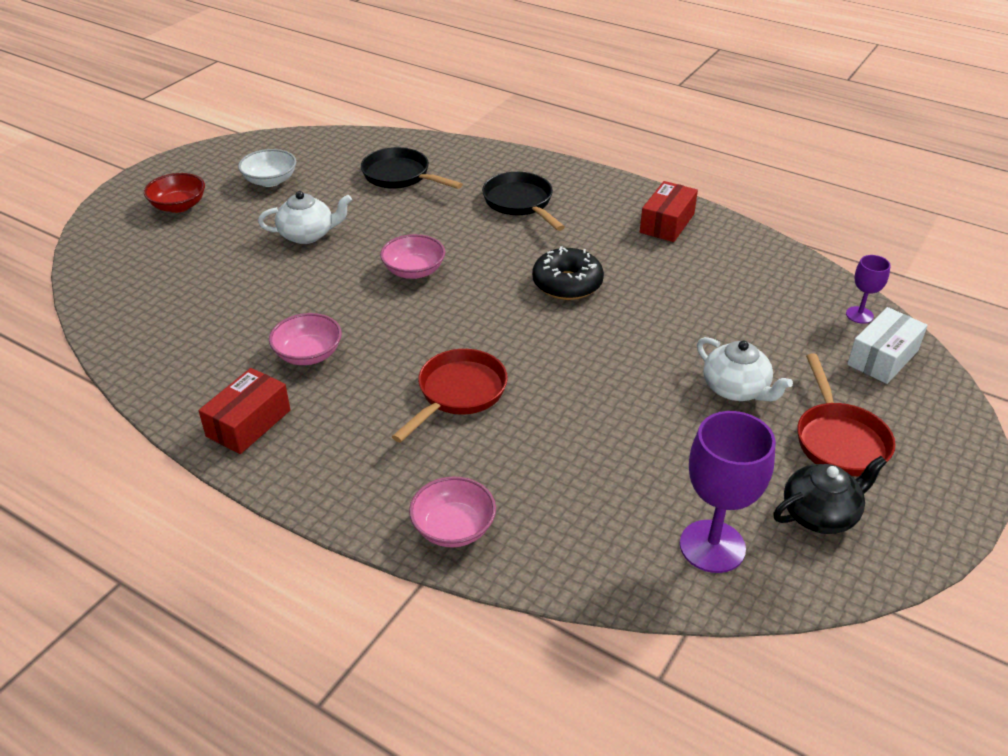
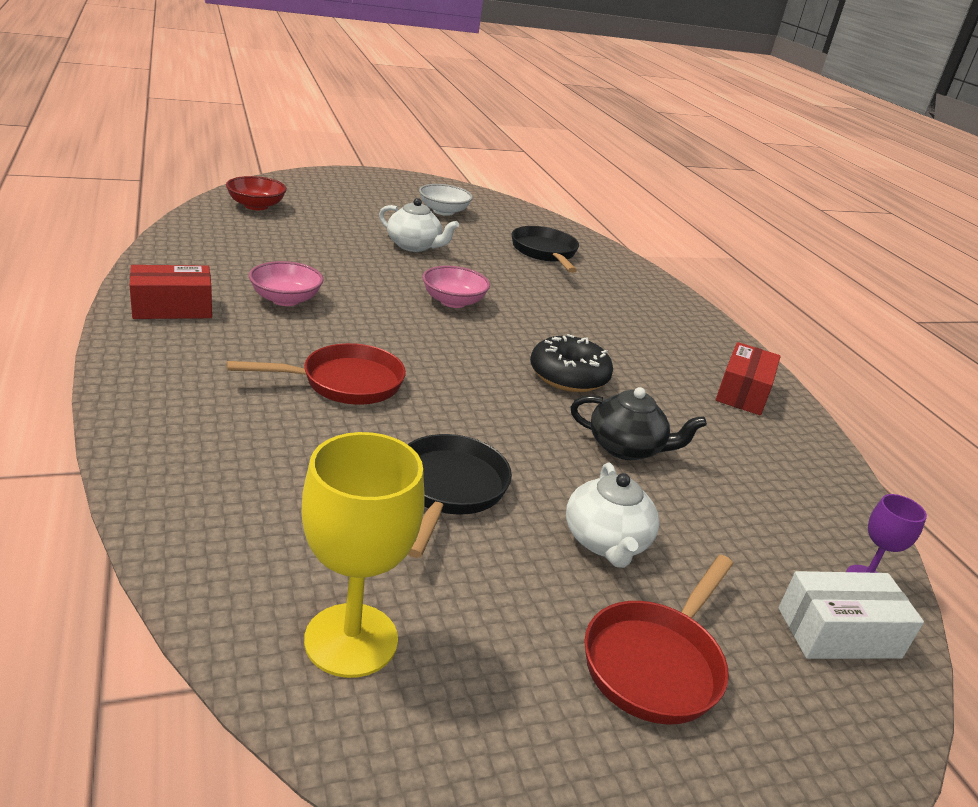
camera: 35 degrees right, 10 degrees down
red bowl [144,173,205,213] -> red bowl moved to [226,176,287,210]
pink bowl [409,477,496,547] -> none
black pan [482,172,565,231] -> black pan moved to [407,434,512,558]
red box [640,181,698,242] -> red box turned 45 degrees counterclockwise [716,342,781,415]
purple goblet [680,411,776,573] -> yellow goblet [302,432,425,678]
black teapot [773,456,887,534] -> black teapot moved to [571,387,707,460]

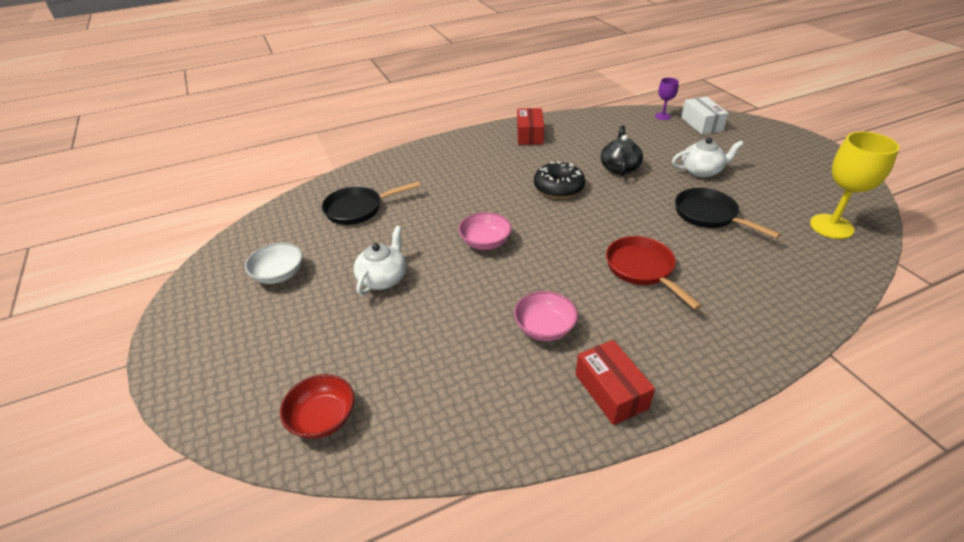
camera: 90 degrees left, 10 degrees up
black pan [407,434,512,558] -> black pan turned 45 degrees clockwise [675,188,781,239]
red pan [584,555,733,725] -> none
red box [716,342,781,415] -> red box turned 75 degrees clockwise [517,108,544,145]

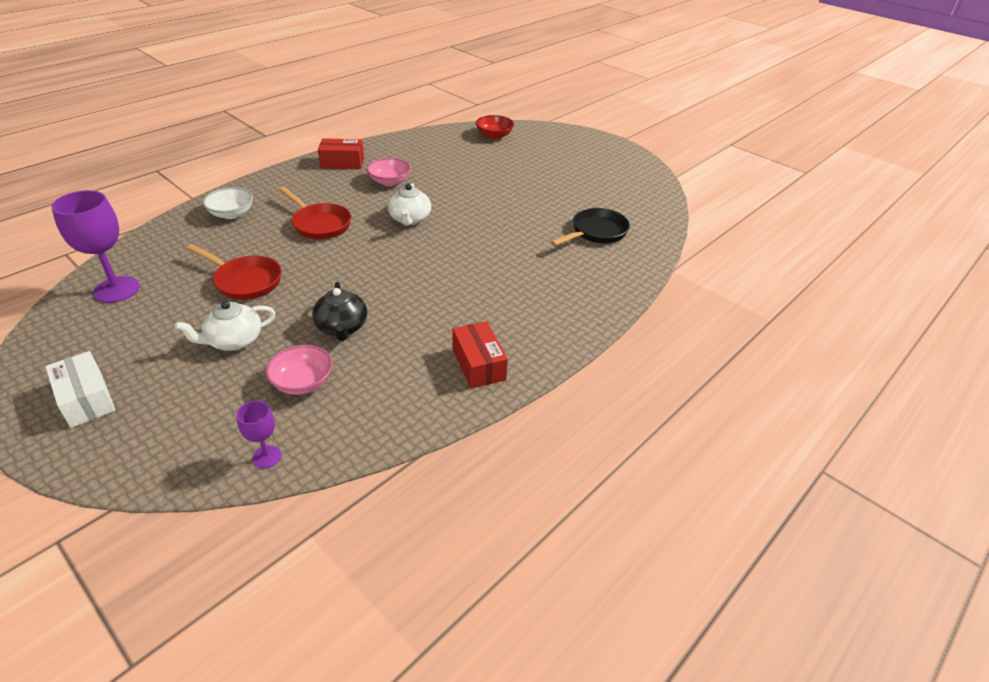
camera: 155 degrees right, 0 degrees up
white bowl [245,243,303,284] -> white bowl moved to [203,187,253,219]
white teapot [354,226,406,295] -> white teapot moved to [388,183,431,226]
pink bowl [458,212,512,250] -> pink bowl moved to [266,345,333,395]
black donut [534,162,585,199] -> none
red box [576,340,655,425] -> red box turned 45 degrees counterclockwise [318,138,364,169]
black pan [675,188,781,239] -> red pan [186,244,281,300]
white box [681,97,728,135] -> white box moved to [45,351,115,428]
yellow goblet [810,131,900,239] -> purple goblet [51,190,140,303]

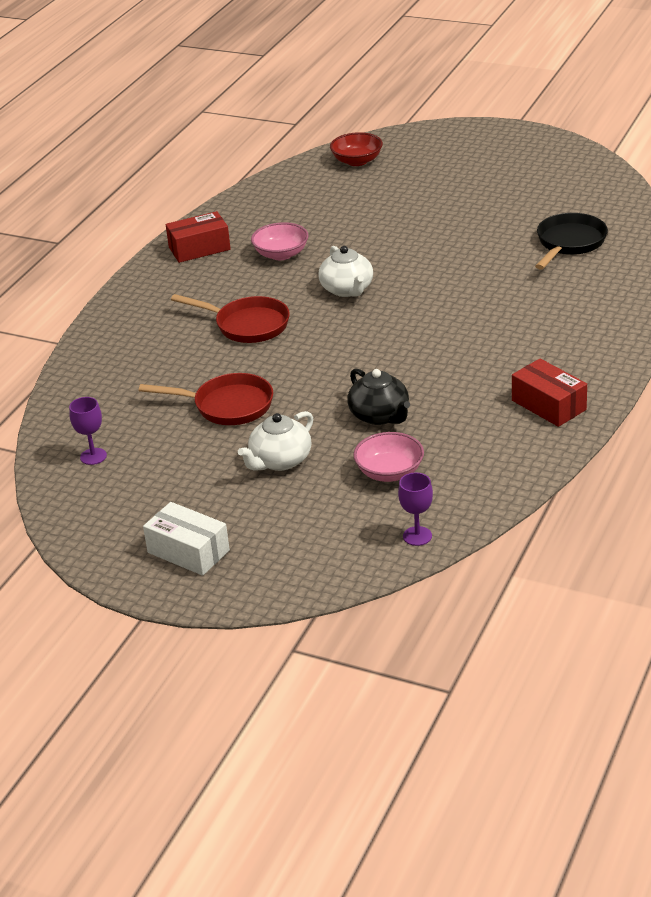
camera: 15 degrees left, 5 degrees down
purple goblet [51,190,140,303] -> purple goblet [69,397,107,465], size x0.52
white bowl [203,187,253,219] -> none

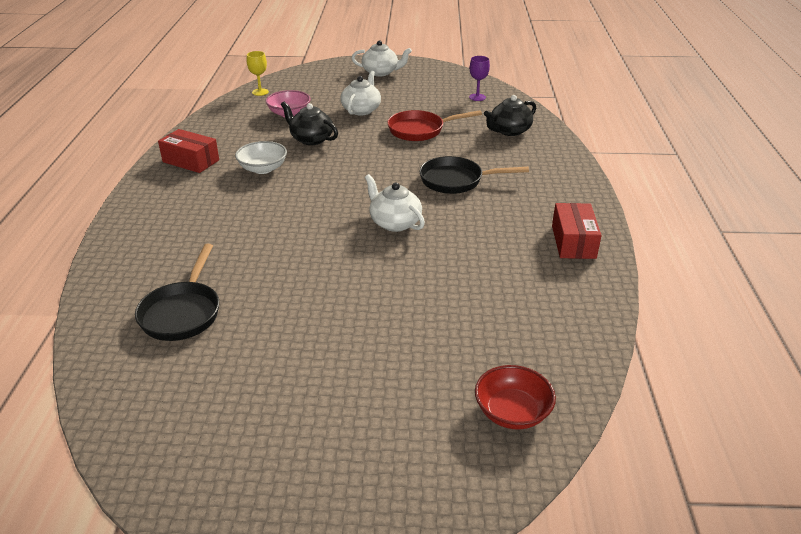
camera: 155 degrees right, 0 degrees up
white box [143,502,230,576] -> white teapot [352,40,412,76]
red box [166,211,231,263] -> red box turned 45 degrees counterclockwise [552,203,602,259]
red pan [171,294,290,343] -> black pan [420,156,529,194]
pink bowl [251,222,309,260] -> none
purple goblet [398,473,433,546] -> yellow goblet [247,51,269,96]
none -> white bowl [235,141,287,174]
none -> black teapot [484,95,536,136]

